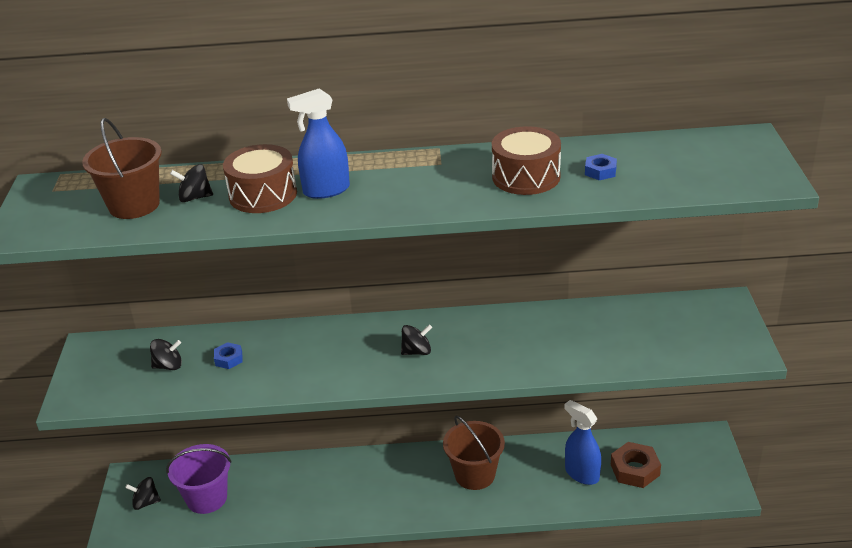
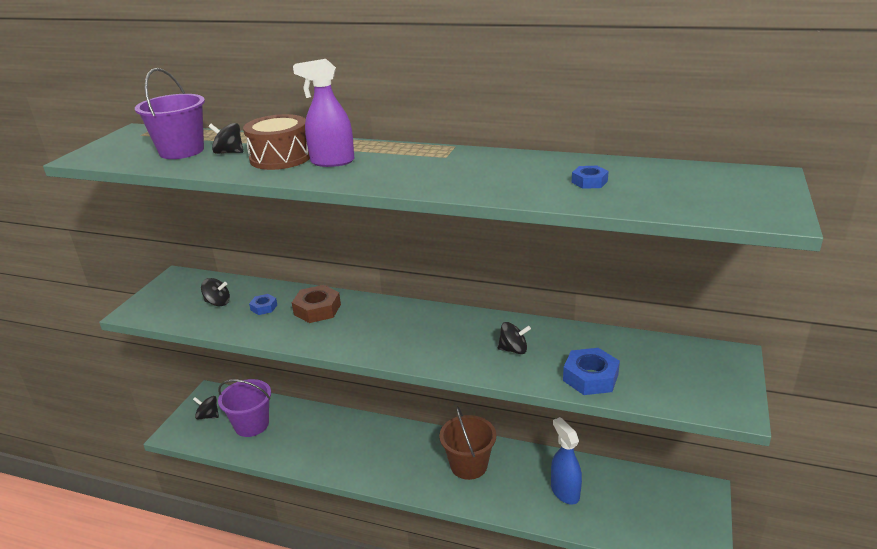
camera: 20 degrees right, 5 degrees down
brown bucket [82,118,162,219] -> purple bucket [135,68,205,159]
blue spray bottle [287,89,350,199] -> purple spray bottle [293,59,355,167]
black spinning top [401,324,432,355] -> black spinning top moved to [498,322,531,354]
brown drum [492,126,561,195] -> none
brown nut [611,442,661,488] -> brown nut moved to [292,285,341,323]
none -> blue nut [563,348,620,395]

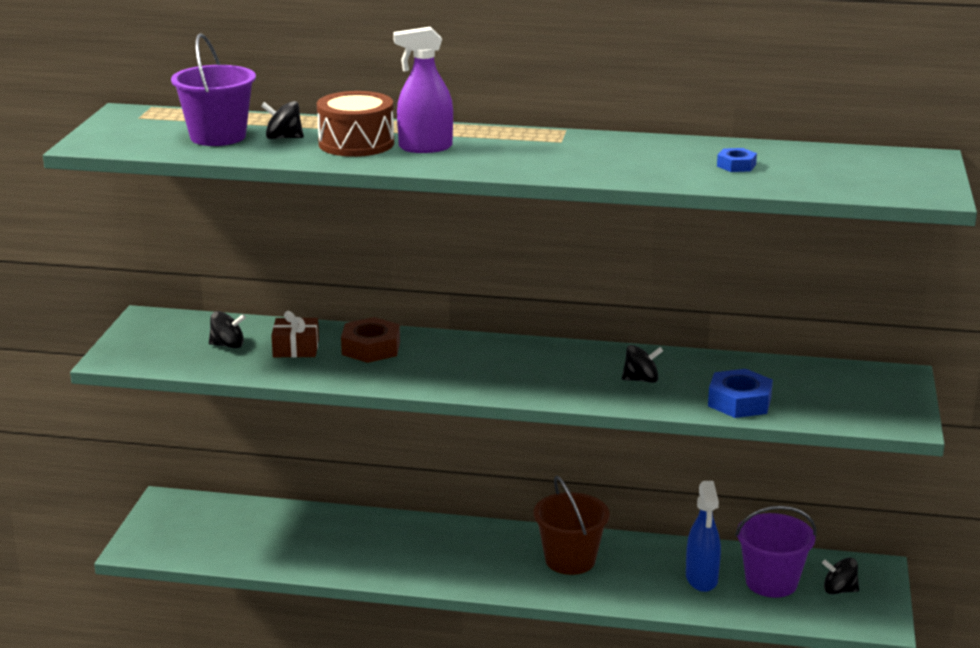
camera: 10 degrees left, 5 degrees down
black spinning top [193,396,219,419] -> black spinning top moved to [822,558,859,594]
purple bucket [218,379,271,437] -> purple bucket moved to [735,506,816,598]
blue nut [249,294,277,315] -> brown gift [271,311,319,358]
blue spray bottle [551,417,582,505] -> blue spray bottle turned 150 degrees counterclockwise [686,481,721,592]

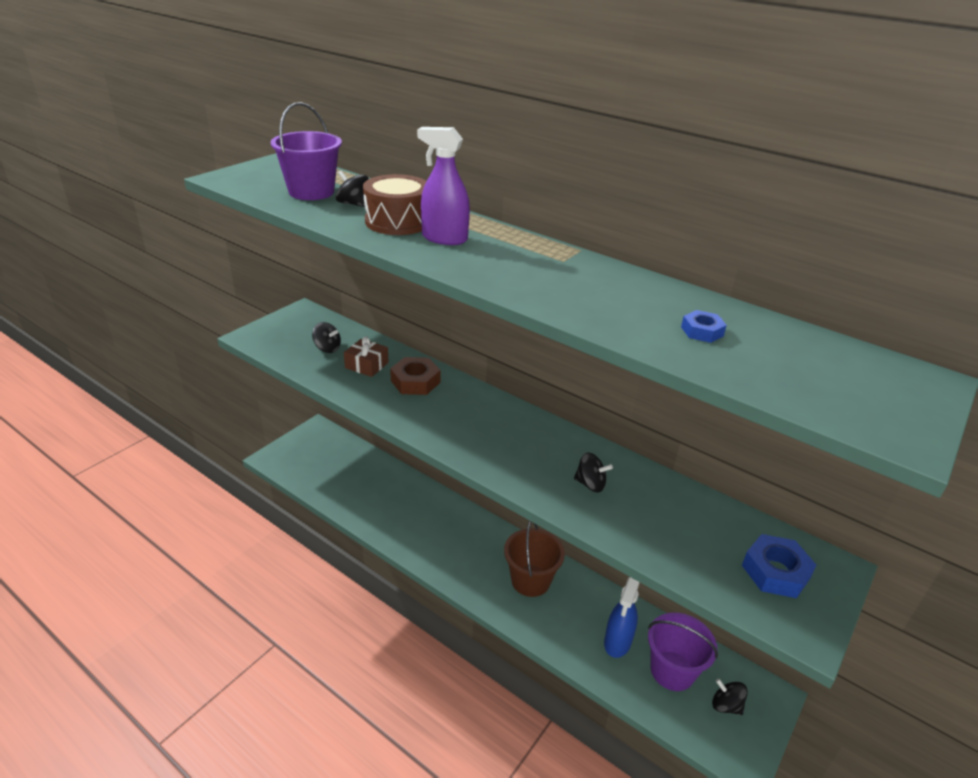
camera: 25 degrees right, 10 degrees up
blue nut [708,369,773,418] -> blue nut moved to [742,534,817,598]

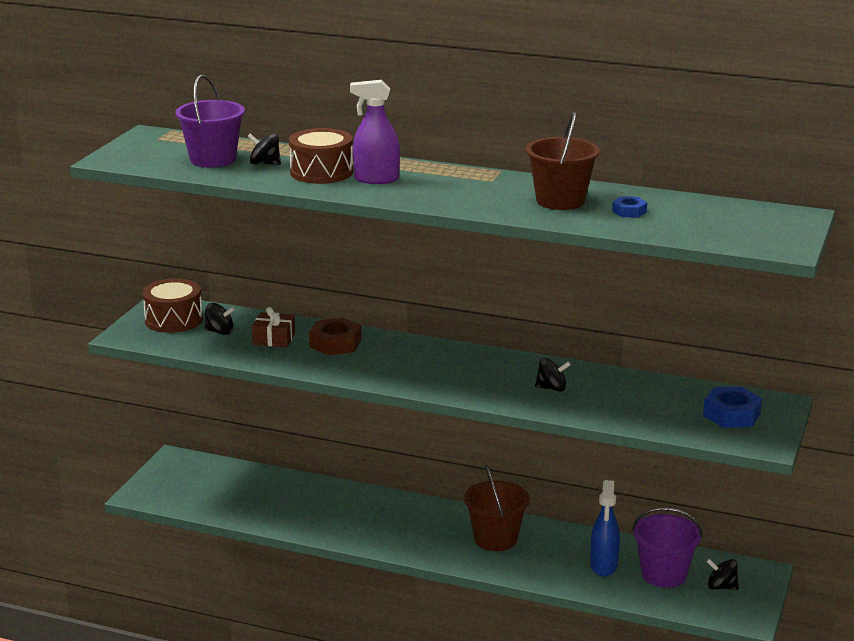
camera: 15 degrees left, 10 degrees down
none -> brown drum [142,279,203,333]
none -> brown bucket [526,111,600,210]

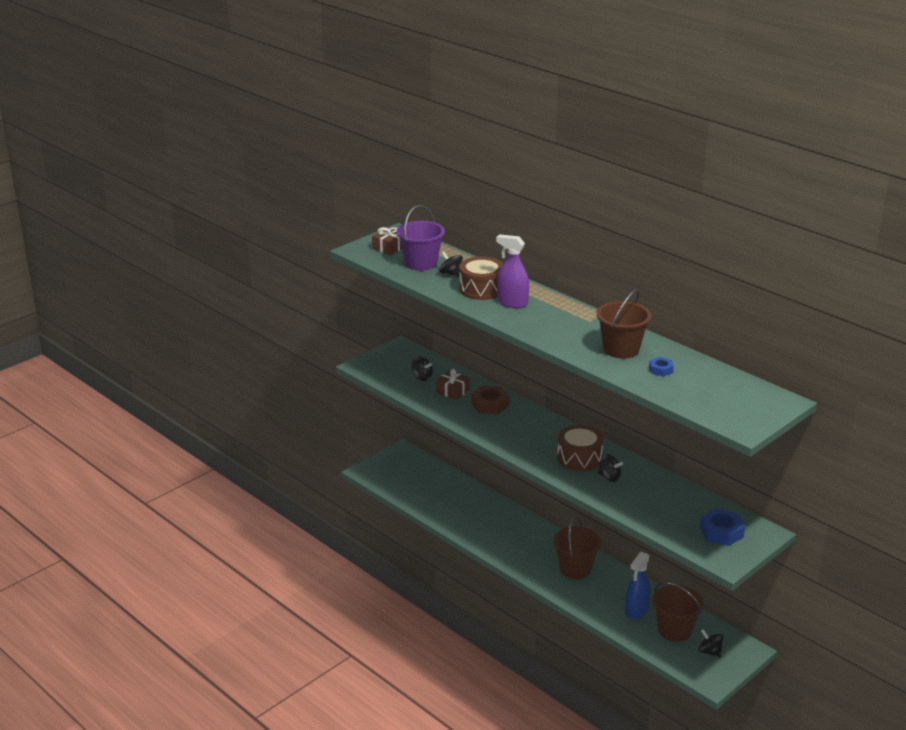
camera: 25 degrees right, 5 degrees up
brown drum [142,279,203,333] -> brown drum moved to [557,425,604,472]
purple bucket [632,508,703,588] -> brown bucket [653,582,704,642]
none -> brown gift [372,227,402,255]

